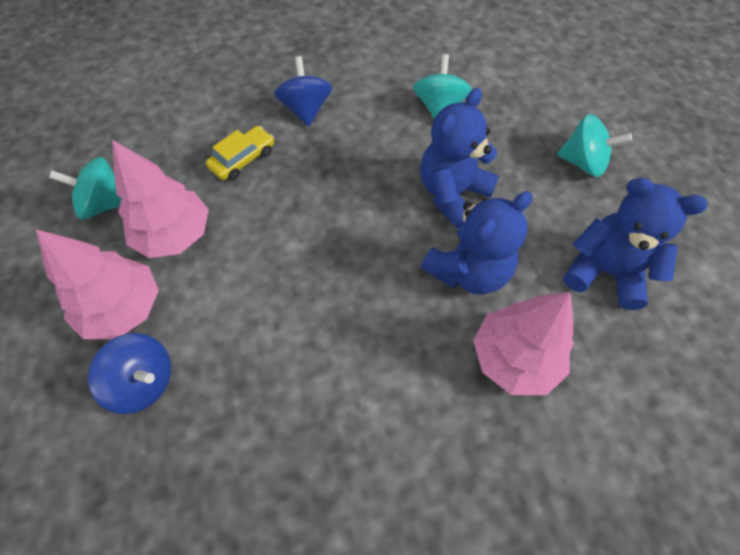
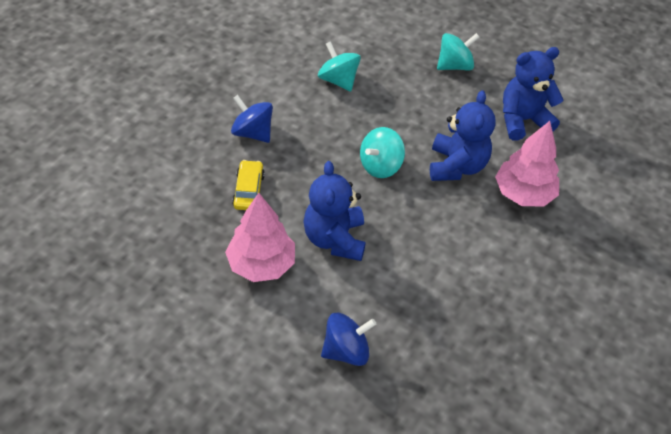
camera: 45 degrees left, 10 degrees down
pink tree [36,229,159,339] -> none
turquoise spinning top [49,157,121,219] -> turquoise spinning top moved to [360,127,405,178]
blue teddy bear [420,88,499,228] -> blue teddy bear moved to [304,161,366,261]

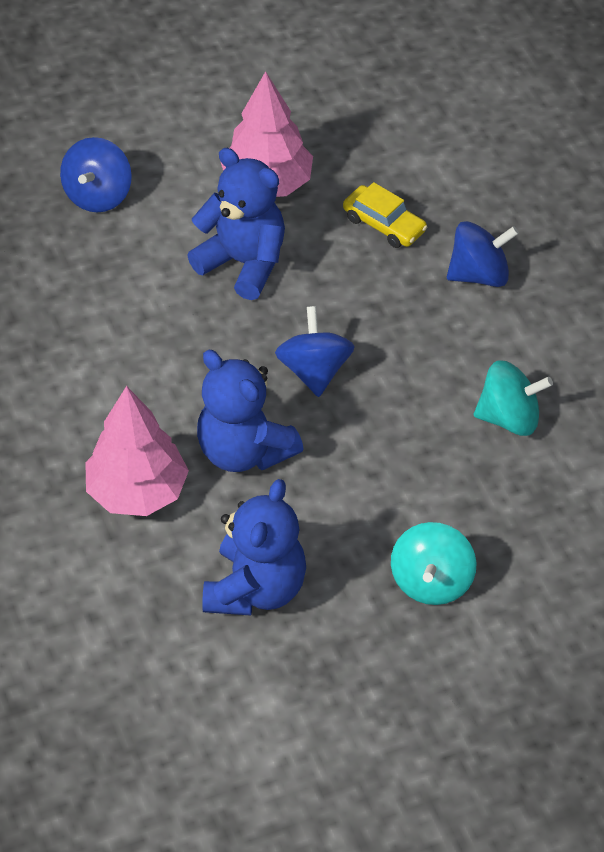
camera: 130 degrees right, 0 degrees up
turquoise spinning top [360,127,405,178] -> blue spinning top [275,306,355,397]

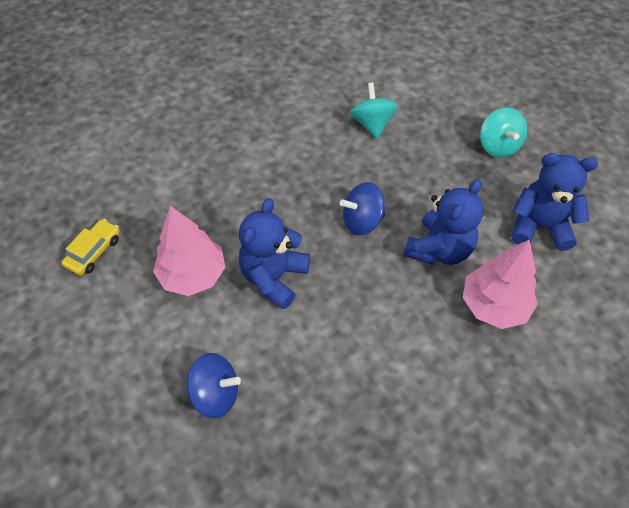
camera: 100 degrees left, 5 degrees up
yellow car [343,182,427,248] -> yellow car moved to [61,219,120,276]
turquoise spinning top [391,522,476,605] -> turquoise spinning top turned 75 degrees clockwise [480,107,527,158]
blue spinning top [447,221,519,287] -> none

